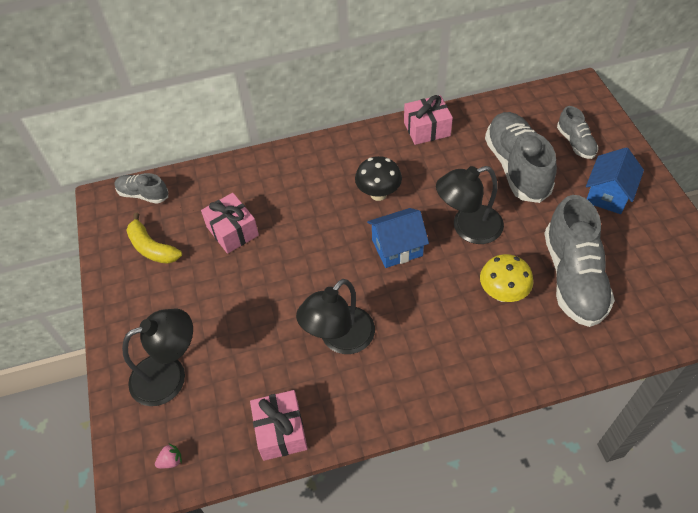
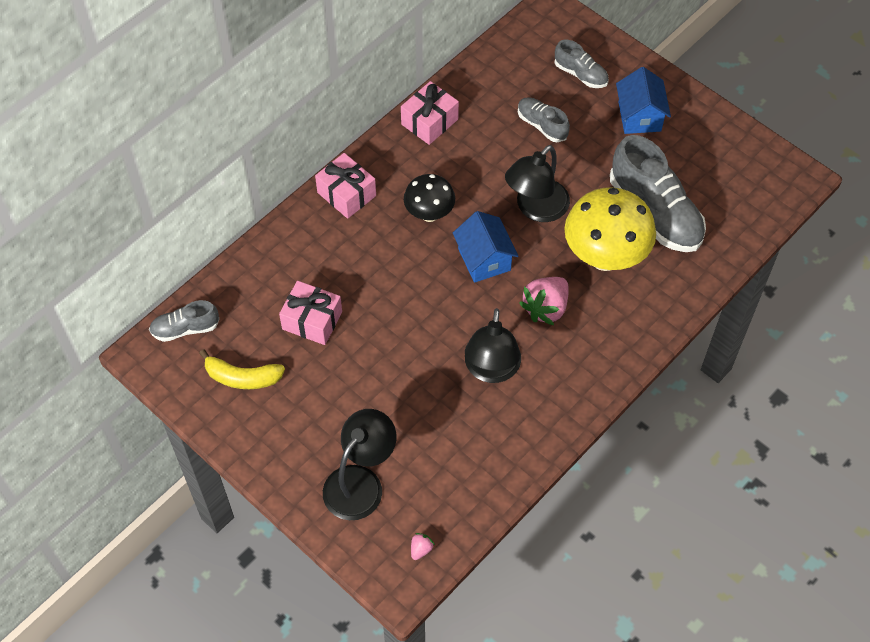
camera: 35 degrees left, 5 degrees up
pink gift [250,390,308,461] -> pink gift moved to [315,153,376,219]
blue house [367,208,429,268] -> blue house turned 60 degrees counterclockwise [453,211,518,283]
yellow mushroom [480,254,533,302] -> yellow mushroom [564,187,656,271], size x1.71
grey shoe [485,112,557,203] -> grey shoe [518,97,570,142], size x0.52
none -> pink strawberry [519,277,569,325]

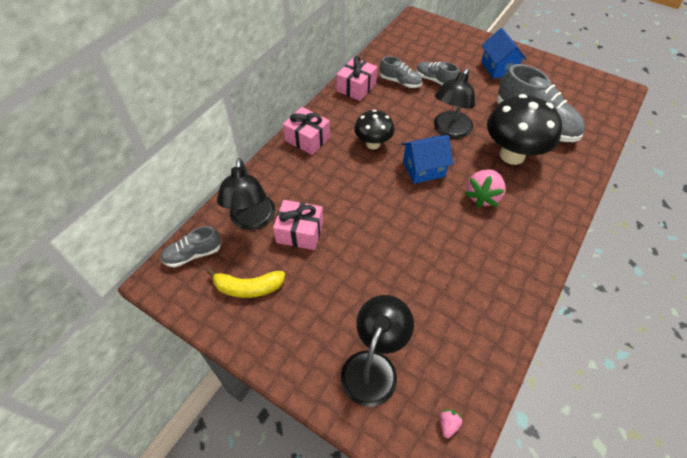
camera: 10 degrees left, 5 degrees down
blue house [453,211,518,283] -> blue house turned 75 degrees counterclockwise [402,135,454,184]
black lamp [465,308,521,383] -> black lamp moved to [217,158,275,230]
grey shoe [554,39,609,88] -> grey shoe moved to [380,56,422,88]
yellow mushroom [564,187,656,271] -> black mushroom [487,94,562,165]

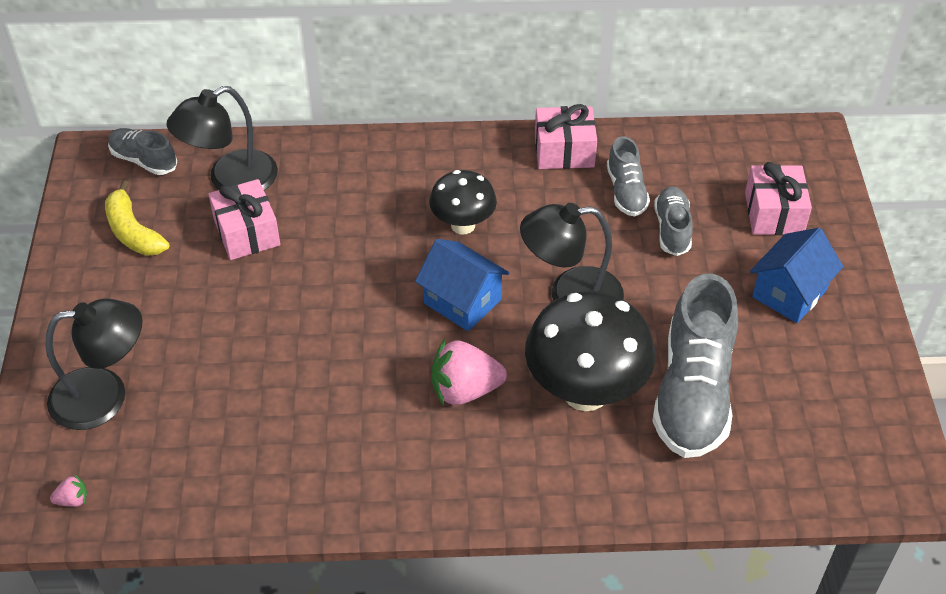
camera: 55 degrees right, 5 degrees down
pink gift [283,107,330,155] -> pink gift moved to [745,162,812,235]

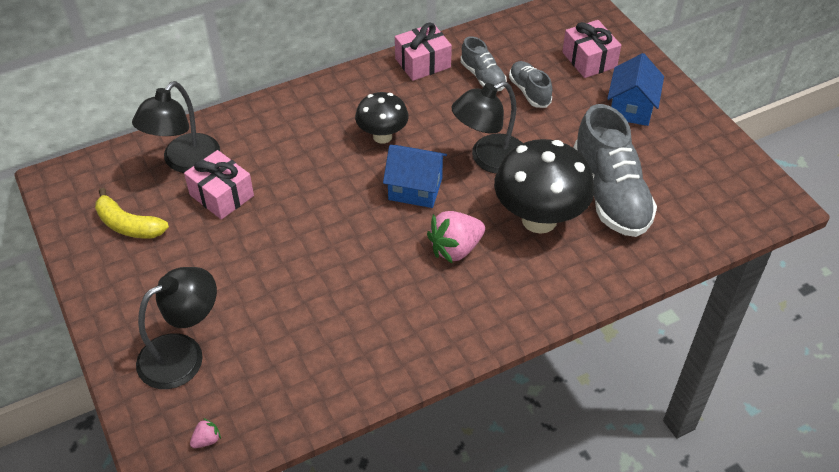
camera: 25 degrees left, 0 degrees up
grey shoe [108,128,177,175] -> none

